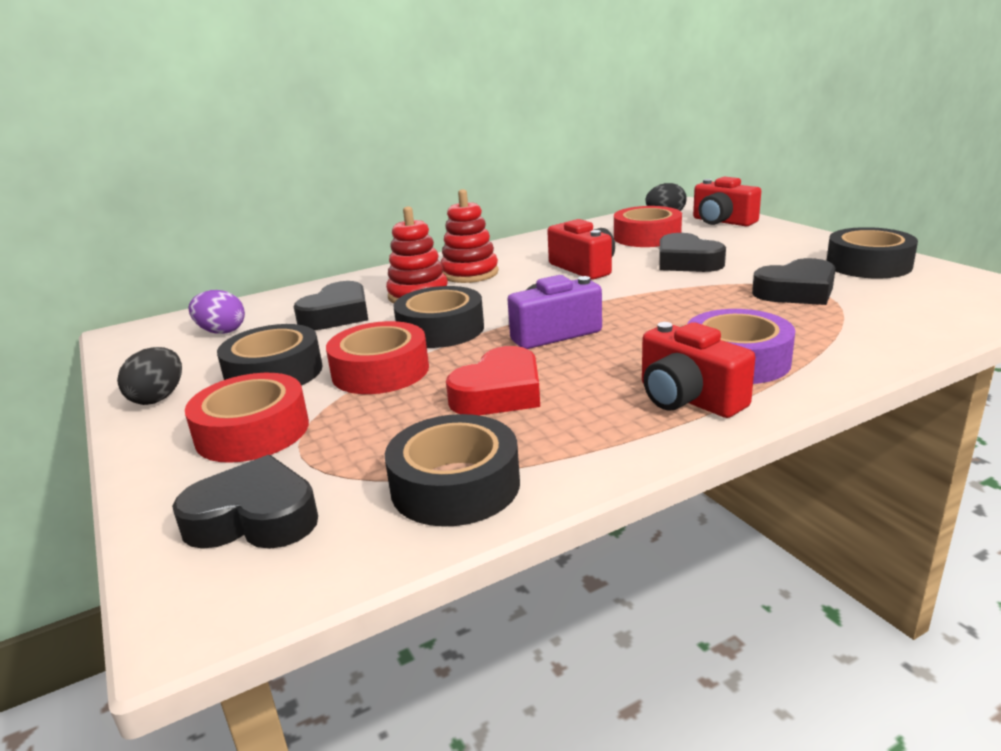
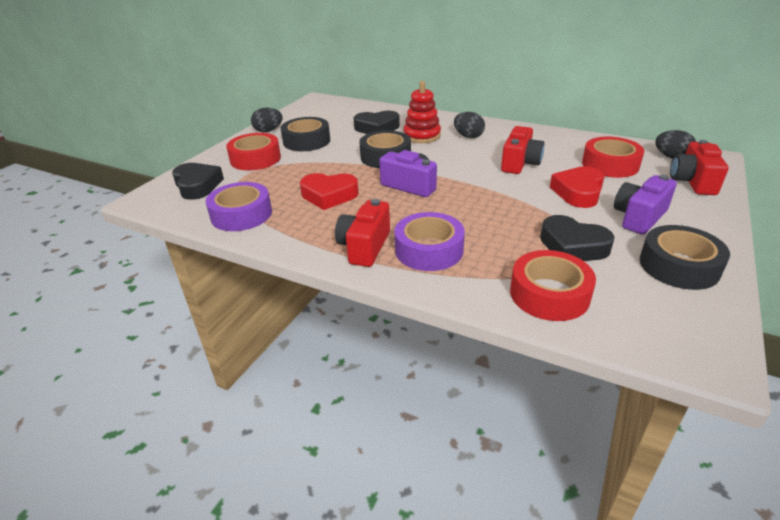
camera: 55 degrees right, 10 degrees up
purple egg [189,290,245,334] -> none
red tape [326,321,429,394] -> red tape moved to [510,250,596,321]
black tape [385,414,520,527] -> purple tape [205,182,272,231]
red stacking toy [441,189,499,283] -> black egg [454,112,485,138]
black heart [659,233,726,272] -> red heart [550,166,605,208]
none -> purple camera [614,175,677,235]

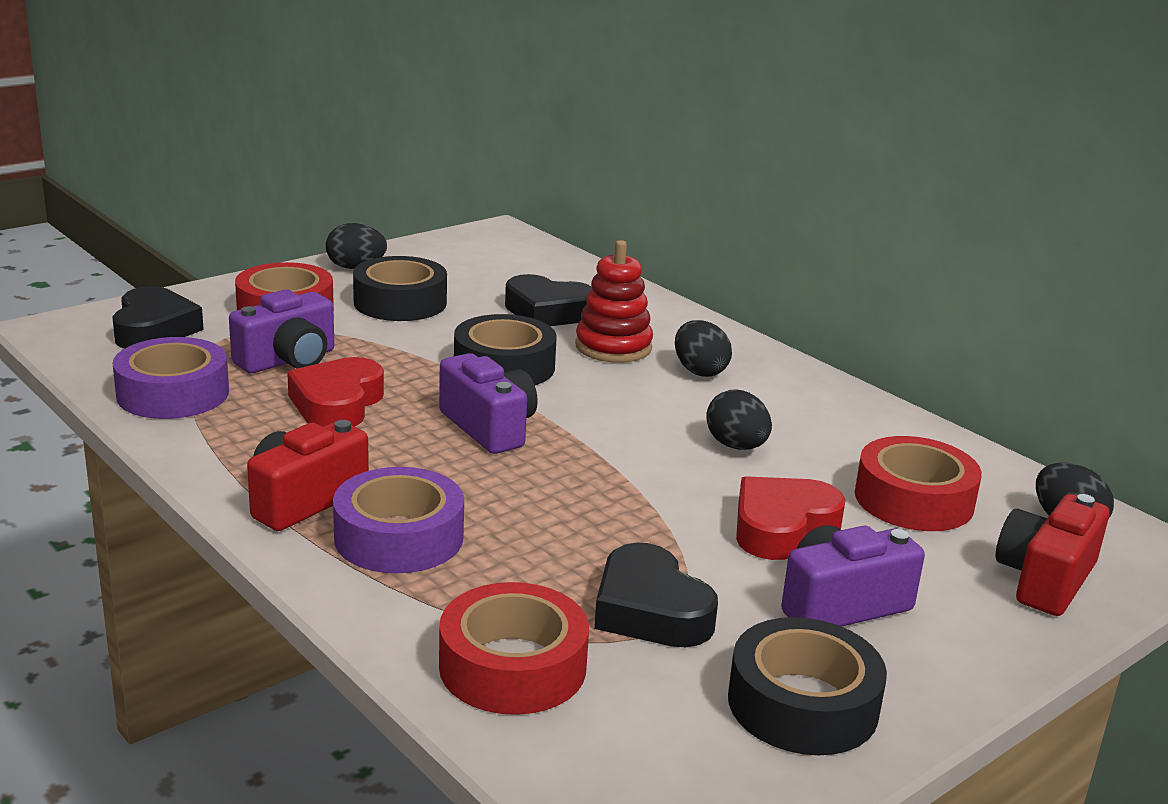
camera: 20 degrees right, 10 degrees down
red heart [300,173,359,210] -> red heart turned 75 degrees clockwise [287,357,384,427]
red camera [501,126,544,174] -> black egg [706,389,772,450]
none -> purple camera [229,289,334,373]

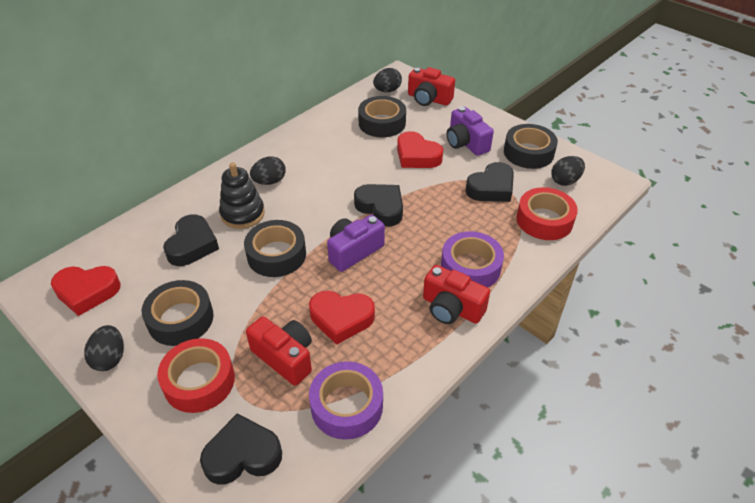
camera: 95 degrees left, 20 degrees up
purple camera [229,289,334,373] -> red camera [246,316,312,386]
red stacking toy [575,240,653,363] -> black stacking toy [219,163,265,229]
black egg [706,389,772,450] -> black egg moved to [551,156,585,186]
red tape [855,436,982,531] -> black tape [358,96,406,137]
none -> red heart [51,266,121,316]
none -> black heart [354,184,403,227]

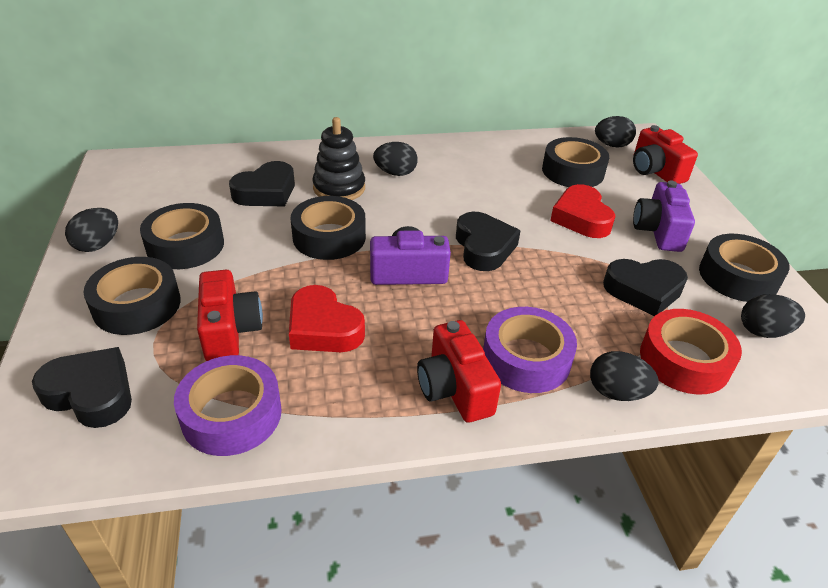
camera: 35 degrees right, 5 degrees down
red heart [51,266,121,316] -> none
red tape [157,338,235,413] -> black tape [83,257,181,335]
none -> black egg [590,351,659,401]

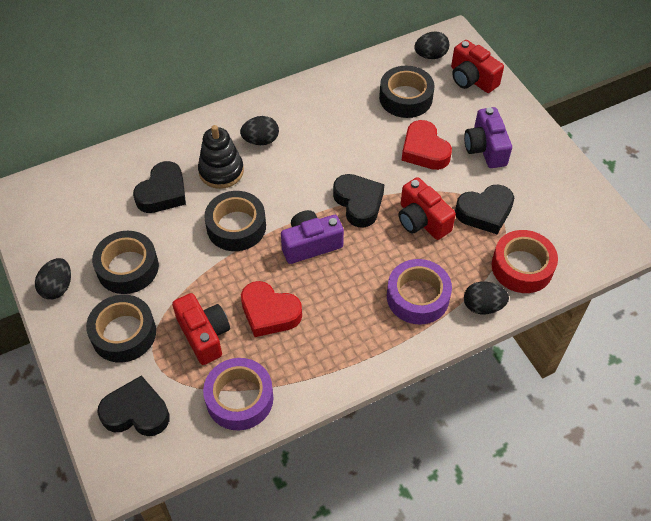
camera: 15 degrees left, 15 degrees up
red camera [417,320,501,423] -> red camera moved to [399,177,456,240]
black tape [699,234,790,302] -> none
black egg [741,294,805,338] -> none

